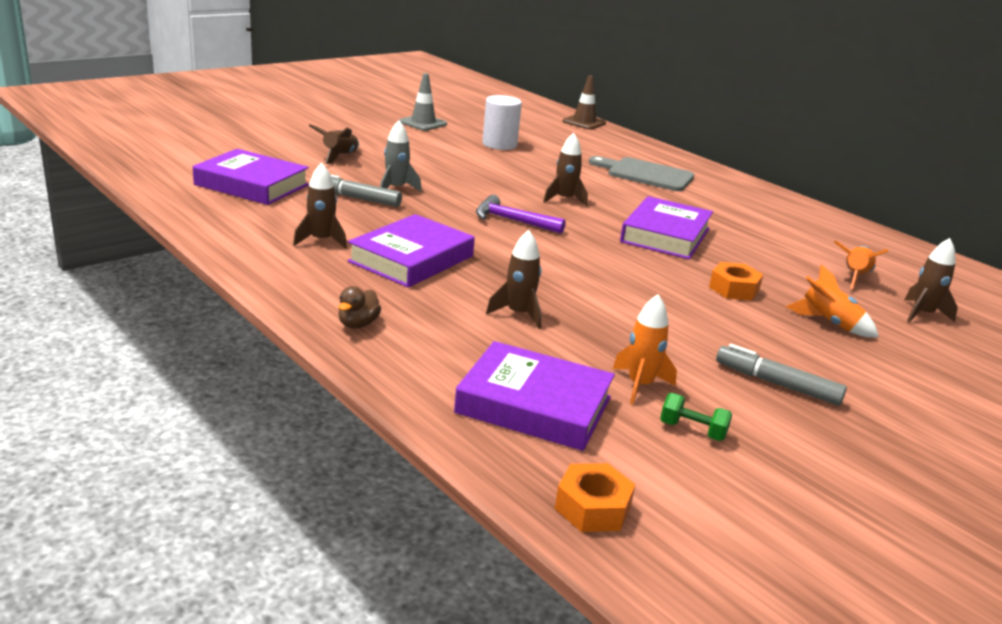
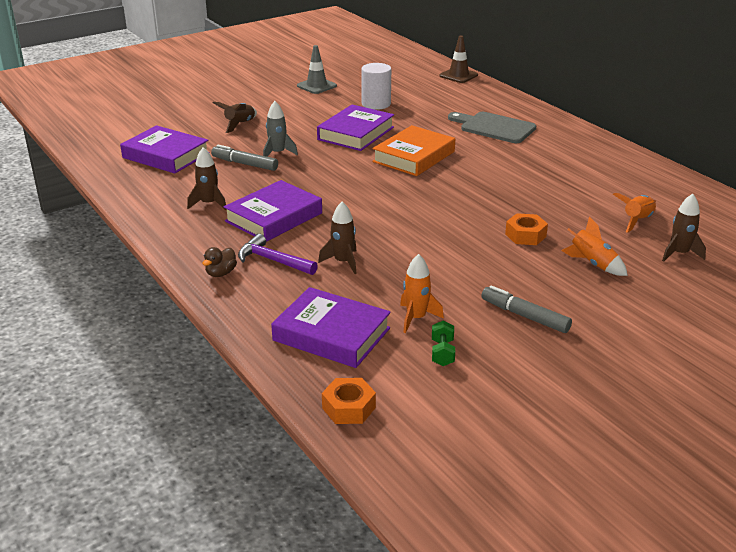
camera: 10 degrees right, 5 degrees up
purple hammer [476,195,566,234] -> purple hammer moved to [238,234,318,275]
brown rocket [543,133,588,207] -> orange book [372,125,455,176]
purple book [620,196,713,259] -> purple book moved to [317,105,394,151]
green dumbbell [660,393,732,441] -> green dumbbell turned 60 degrees clockwise [432,320,455,366]

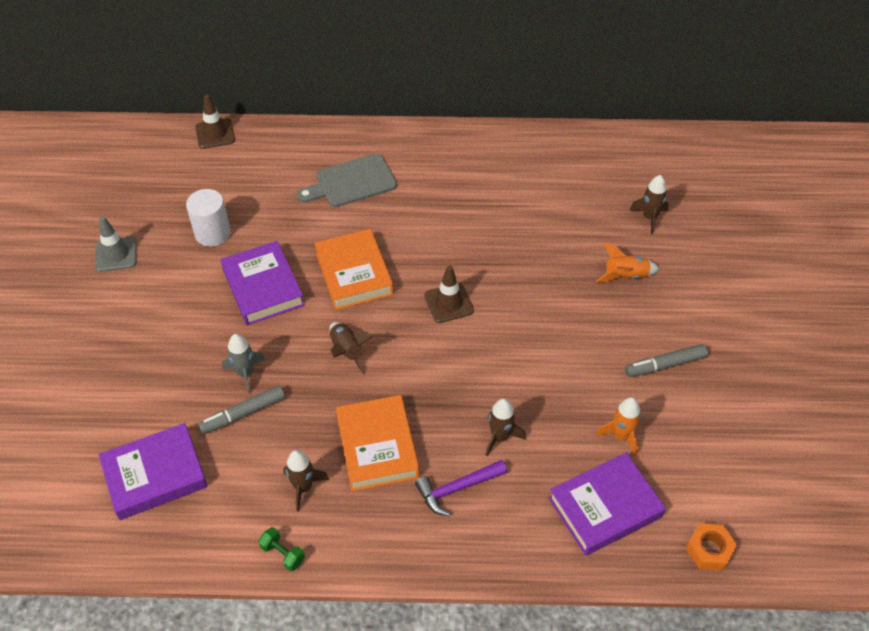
camera: 55 degrees left, 20 degrees up
brown duck [202,247,237,277] -> none
brown rocket [213,102,257,133] -> brown rocket moved to [329,322,372,374]
purple book [224,180,322,242] -> orange book [336,395,420,492]
green dumbbell [432,320,455,366] -> green dumbbell moved to [259,527,305,571]
orange nut [505,213,548,245] -> none
orange rocket [613,193,656,233] -> none
none -> brown traffic cone [424,265,474,323]

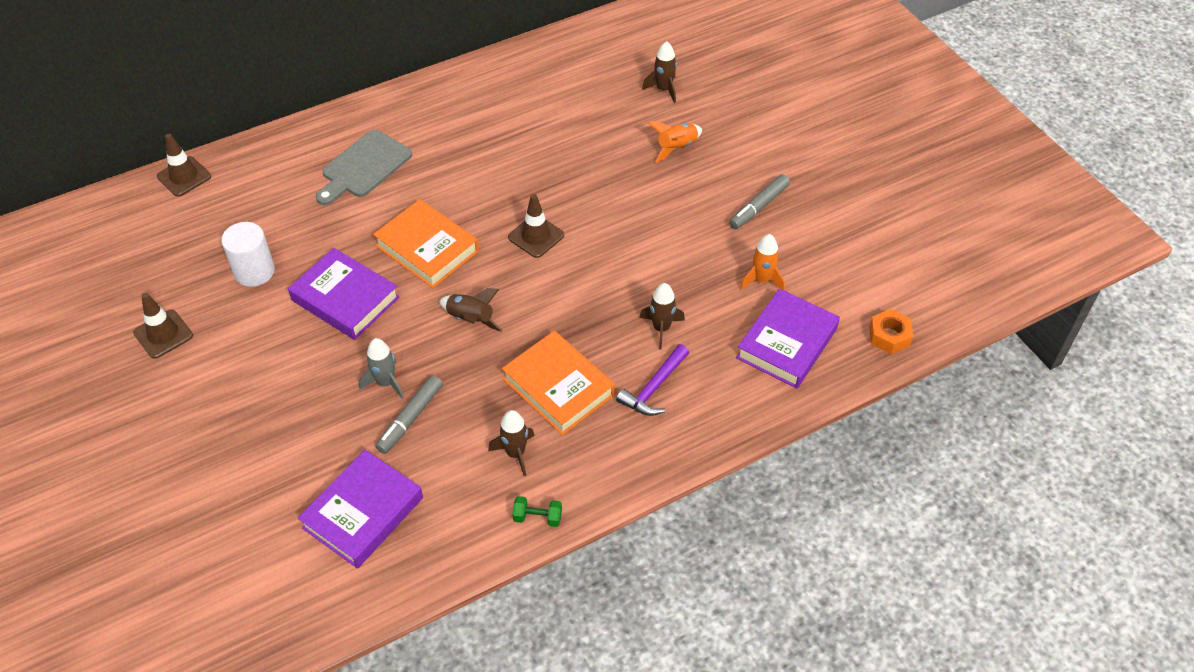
camera: 30 degrees left, 0 degrees up
grey traffic cone [95,216,137,272] -> brown traffic cone [133,293,193,359]

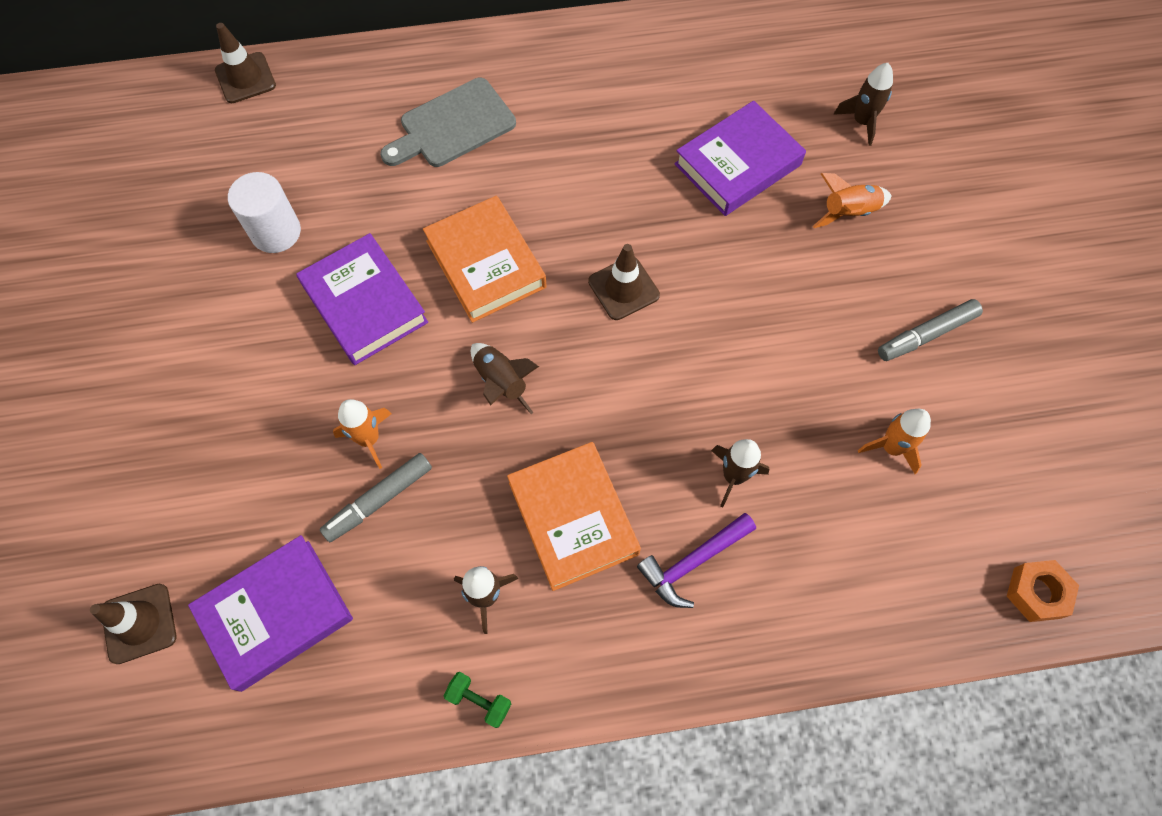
camera: 20 degrees right, 15 degrees up
brown traffic cone [133,293,193,359] -> brown traffic cone moved to [90,584,177,664]
grey rocket [359,338,404,399] -> orange rocket [333,399,391,469]
purple book [736,289,840,388] -> purple book moved to [674,101,806,216]

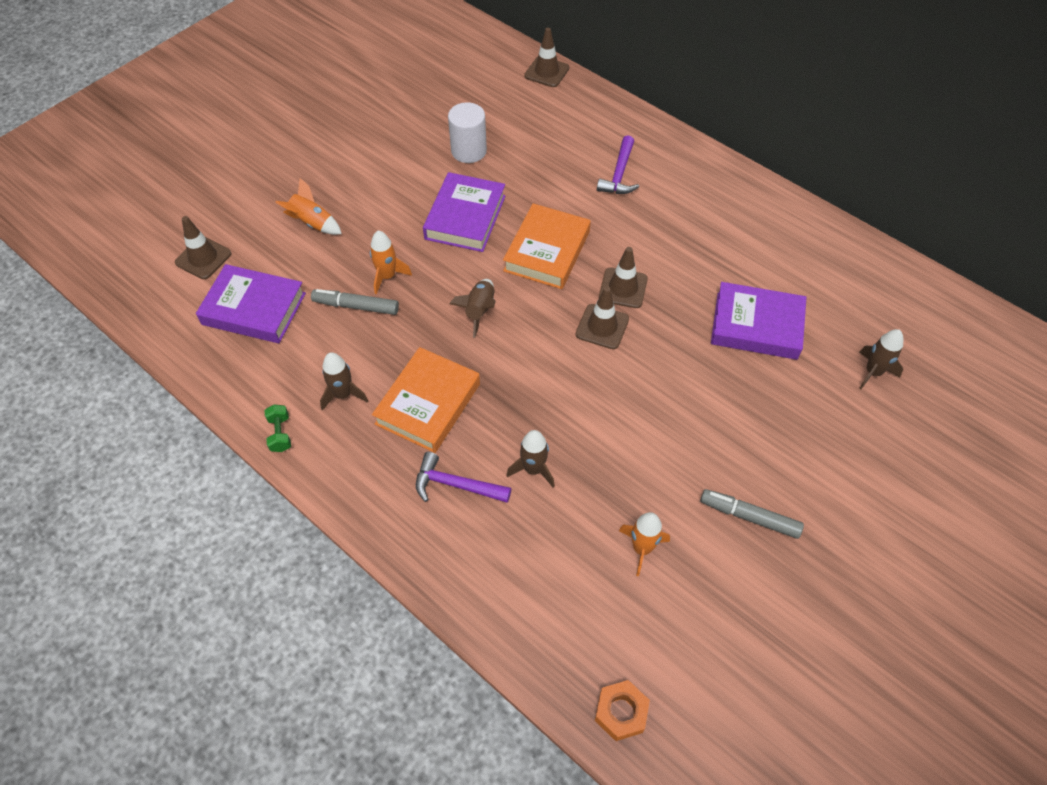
camera: 50 degrees right, 10 degrees down
grey cutting board [380,78,516,167] -> purple hammer [597,135,639,194]
orange rocket [812,173,891,228] -> orange rocket moved to [275,178,342,235]
none -> brown traffic cone [599,247,648,308]

